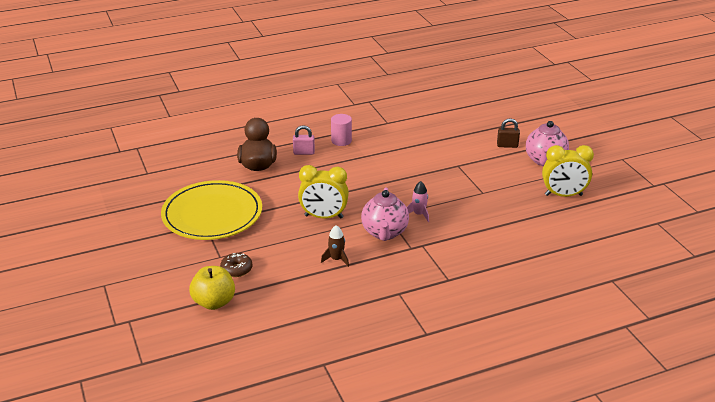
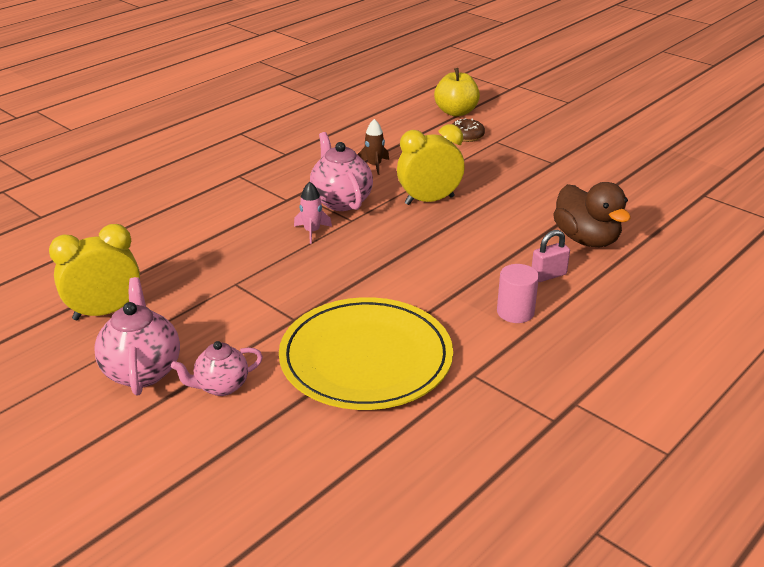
camera: 155 degrees right, 0 degrees up
yellow plate [161,180,262,240] -> yellow plate moved to [279,297,453,410]
brown padlock [497,118,520,148] -> pink teapot [171,341,263,396]

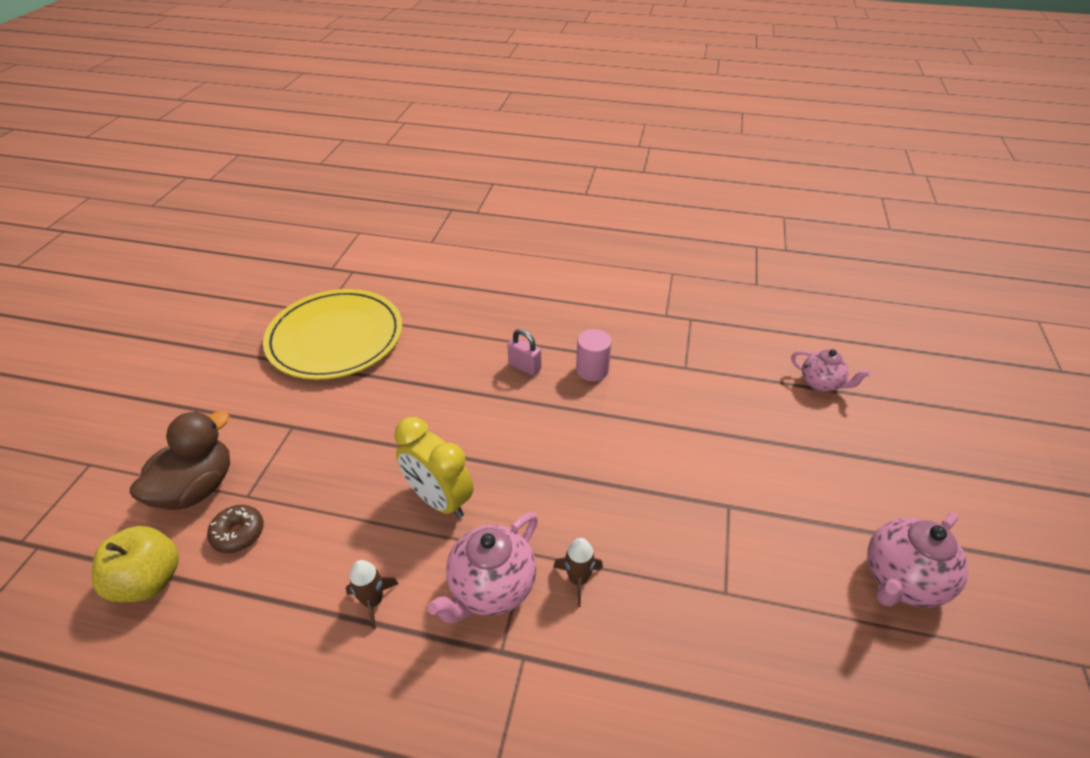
camera: 120 degrees left, 10 degrees up
yellow clock [49,224,140,320] -> none
pink teapot [171,341,263,396] -> pink teapot moved to [791,349,870,392]
yellow plate [279,297,453,410] -> yellow plate moved to [263,289,402,380]
pink rocket [294,182,332,244] -> brown rocket [553,538,603,607]
brown duck [553,182,631,247] -> brown duck moved to [130,411,230,510]

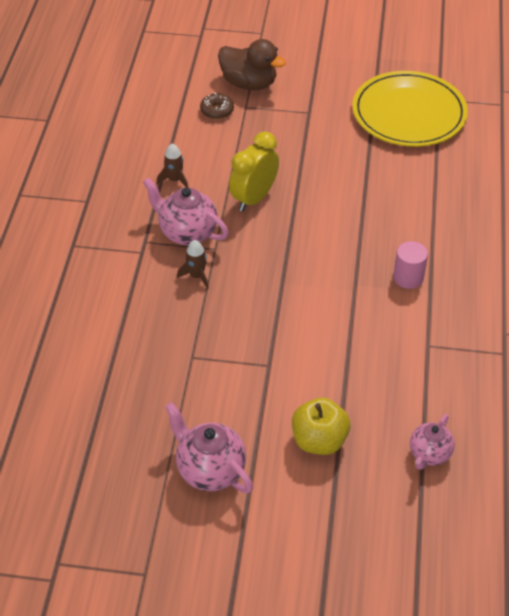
camera: 85 degrees right, 5 degrees up
yellow apple [91,526,179,602] -> yellow apple moved to [292,398,350,455]
pink padlock [507,329,541,376] -> none

